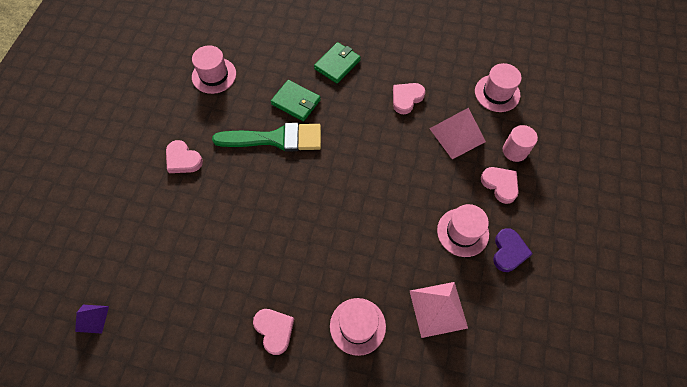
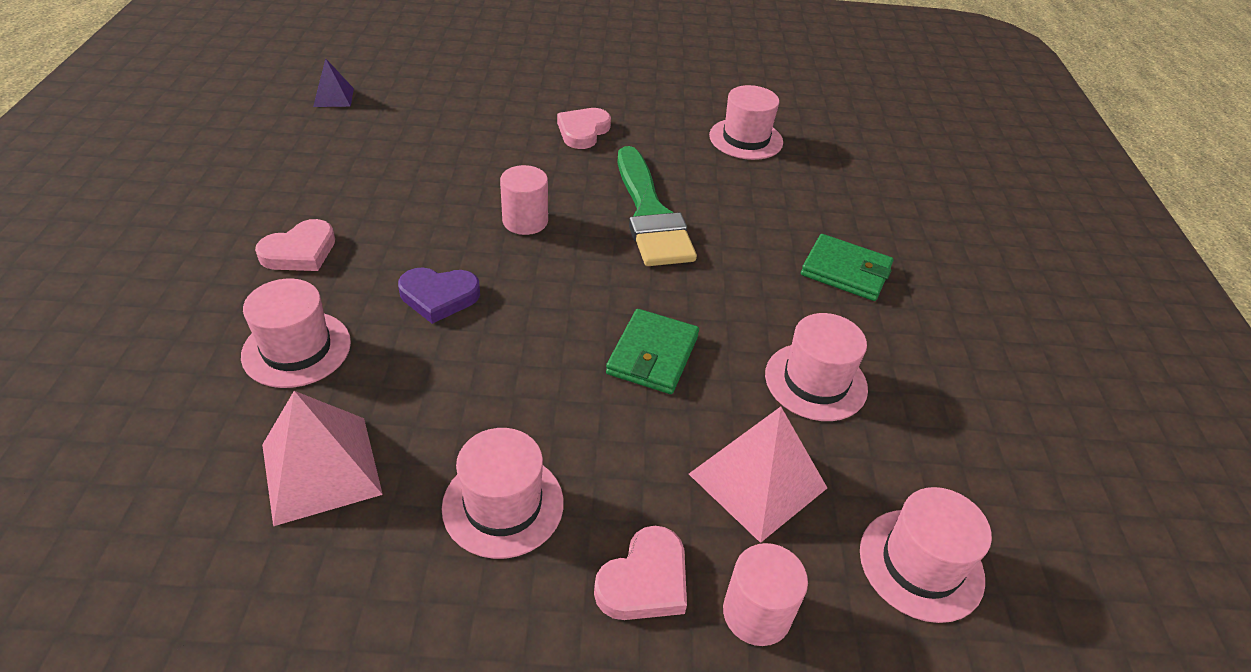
camera: 75 degrees right, 20 degrees down
green wallet [271,80,321,121] -> green wallet moved to [606,309,699,394]
pink heart [393,83,425,114] -> pink hat [765,313,868,421]
purple heart [493,228,533,272] -> purple heart moved to [398,267,480,324]
none -> pink cylinder [500,165,548,235]

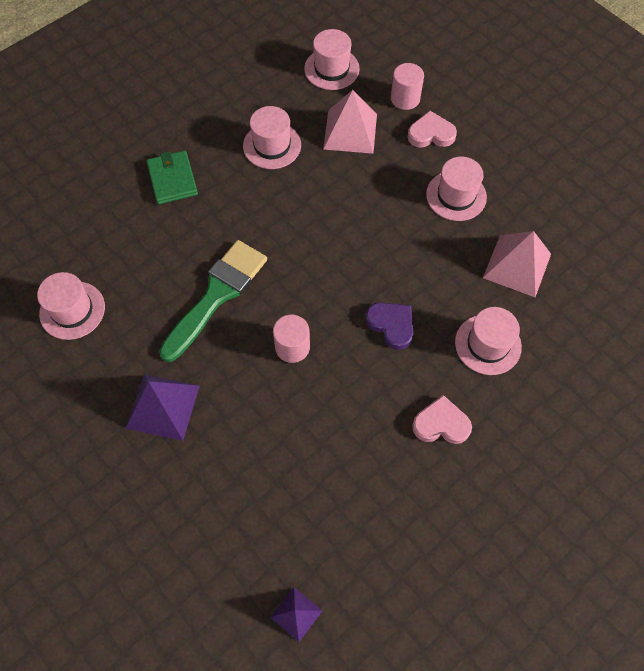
camera: 130 degrees left, 20 degrees up
pink heart [557,108,611,149] -> purple pyramid [126,374,200,441]
green wallet [606,309,699,394] -> none

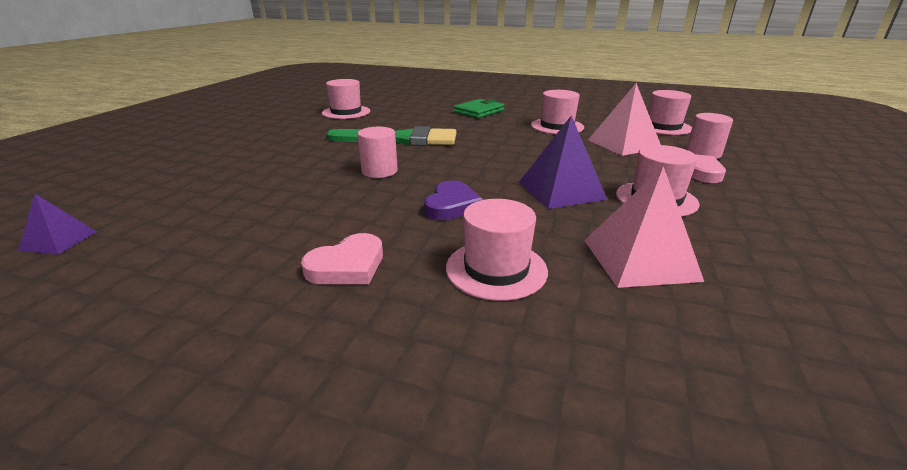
camera: 60 degrees right, 35 degrees down
purple pyramid [126,374,200,441] -> purple pyramid moved to [519,116,608,209]
pink heart [412,395,472,444] -> pink heart turned 75 degrees clockwise [301,233,383,284]

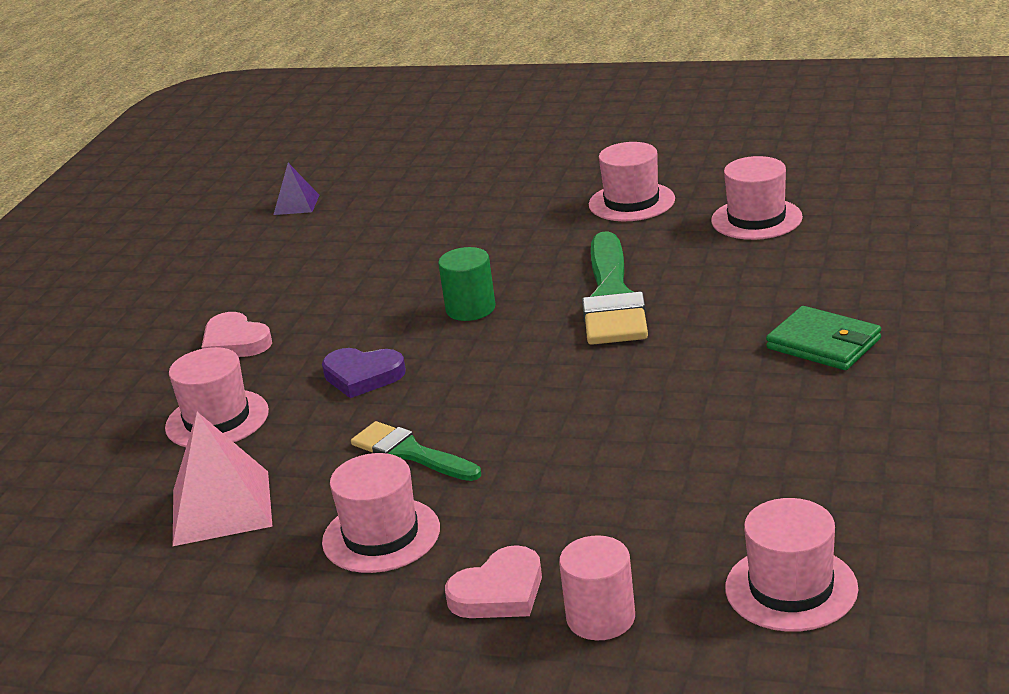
camera: 90 degrees right, 0 degrees up
pink cylinder [357,127,398,178] -> green cylinder [438,247,496,321]
purple pyramid [519,116,608,209] -> green brush [351,421,481,481]
pink hat [531,90,584,134] -> pink hat moved to [589,142,675,221]
pink pyramid [588,83,661,156] -> none

